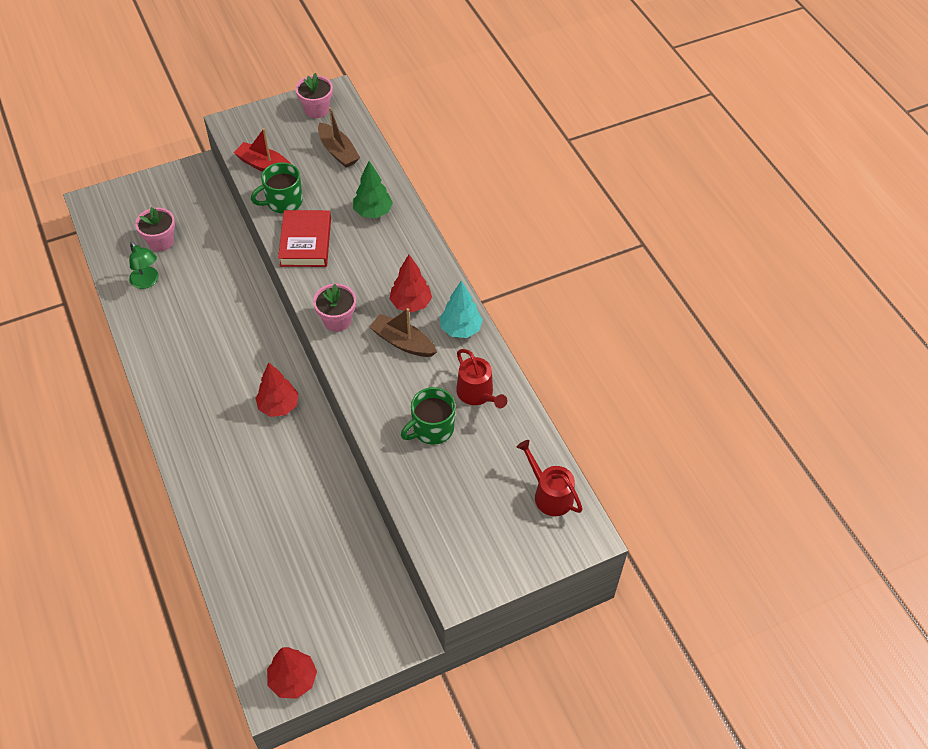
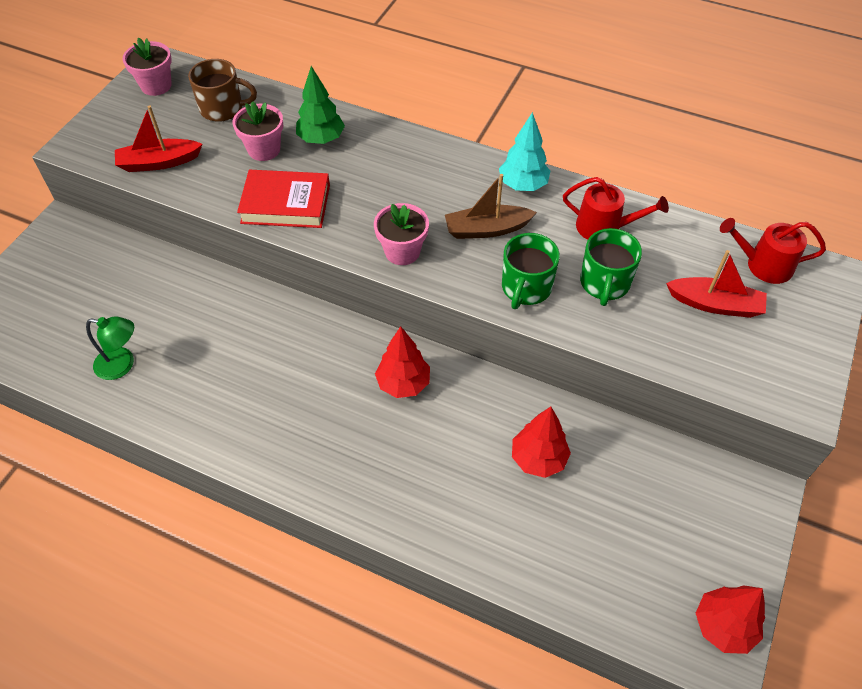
camera: 40 degrees left, 0 degrees up
pink flower pot [135,207,175,251] -> pink flower pot moved to [233,101,283,161]
green mug [251,162,303,213] -> green mug moved to [502,233,560,309]
red book [278,210,331,267] -> red book turned 45 degrees counterclockwise [237,170,330,228]
brown boat [318,107,360,168] -> brown mug [188,59,257,122]
red tree [390,255,432,313] -> red tree moved to [512,407,571,478]
none -> red boat [666,250,767,318]

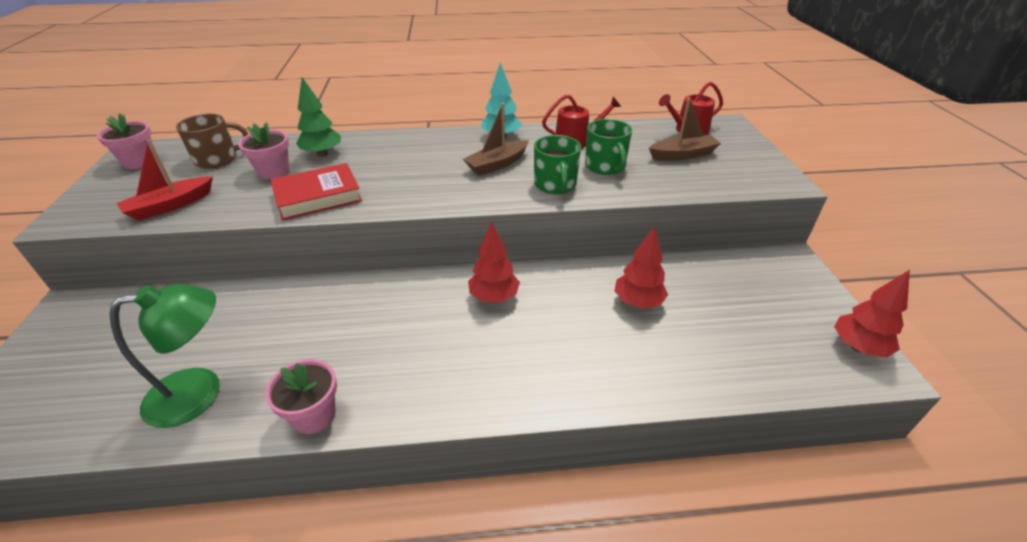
camera: 30 degrees left, 15 degrees down
green lamp [86,316,134,380] -> green lamp [110,284,220,428], size x1.56
pink flower pot [374,203,429,265] -> pink flower pot moved to [265,359,337,434]
red boat [666,250,767,318] -> brown boat [649,98,721,161]

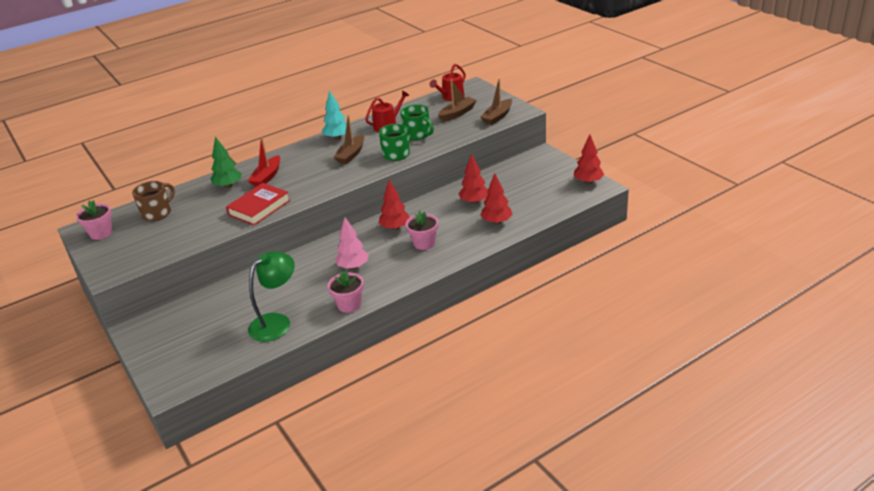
camera: 25 degrees left, 5 degrees down
red boat [116,139,213,221] -> red boat moved to [248,137,280,187]
pink flower pot [238,122,290,180] -> pink flower pot moved to [406,211,438,250]
green mug [534,135,581,194] -> green mug turned 105 degrees counterclockwise [379,124,412,161]
none -> pink tree [335,217,369,270]
none -> brown boat [480,78,512,125]
none -> red tree [480,173,513,225]

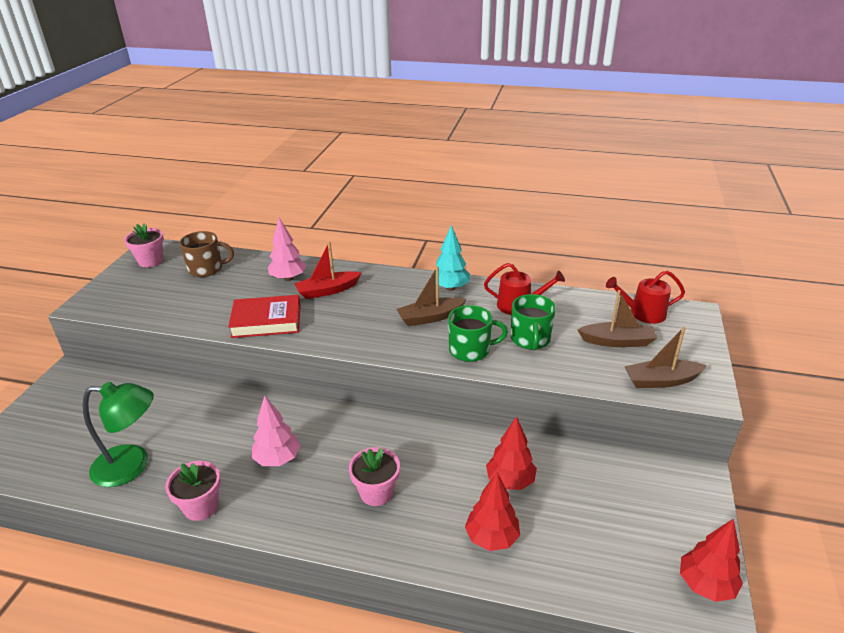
camera: 45 degrees right, 0 degrees up
green tree [211,137,242,188] -> pink tree [268,218,306,281]
red tree [379,180,410,230] -> none

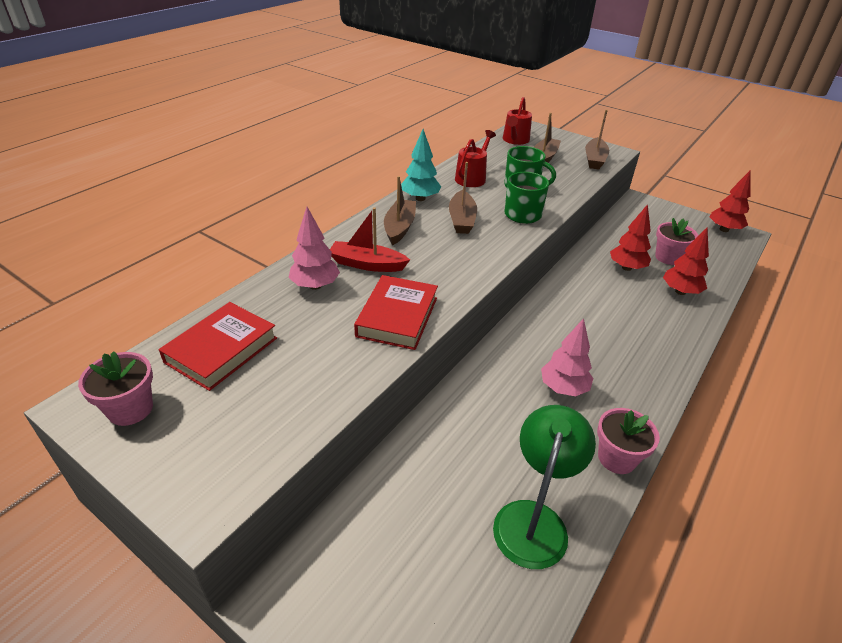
camera: 70 degrees left, 5 degrees up
brown mug [179,231,234,277] -> red book [159,302,277,391]
red boat [294,241,361,299] -> red boat turned 105 degrees clockwise [330,207,410,272]
pink flower pot [349,447,400,506] -> pink flower pot moved to [655,218,698,265]
none -> brown boat [384,176,416,245]

